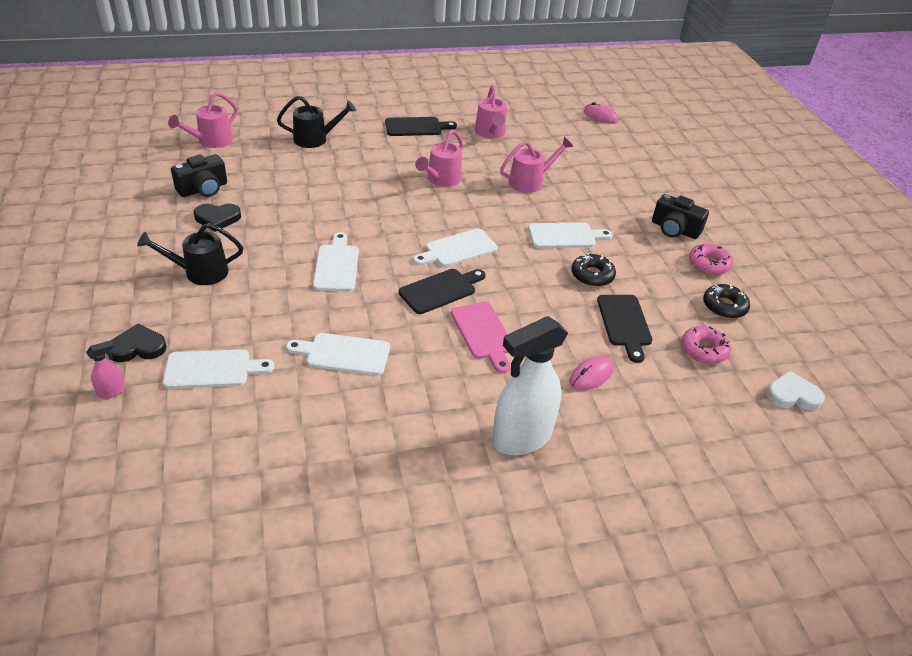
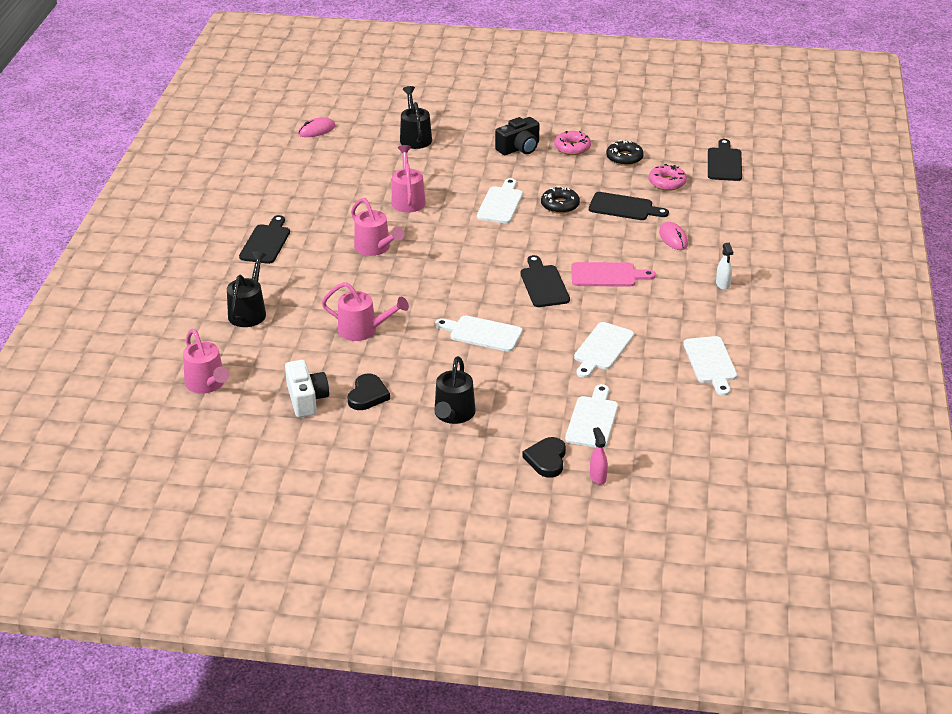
camera: 65 degrees left, 5 degrees down
black camera [171,154,227,197] -> white camera [285,360,329,418]
white cutting board [413,228,498,267] -> white cutting board moved to [683,336,737,396]
pink watering can [475,85,507,139] -> pink watering can moved to [322,282,409,341]
white spray bottle [492,316,568,455] -> white spray bottle [716,243,733,290], size x0.41
white heart [767,371,825,410] -> black cutting board [708,139,742,181]
none -> black watering can [400,86,432,149]

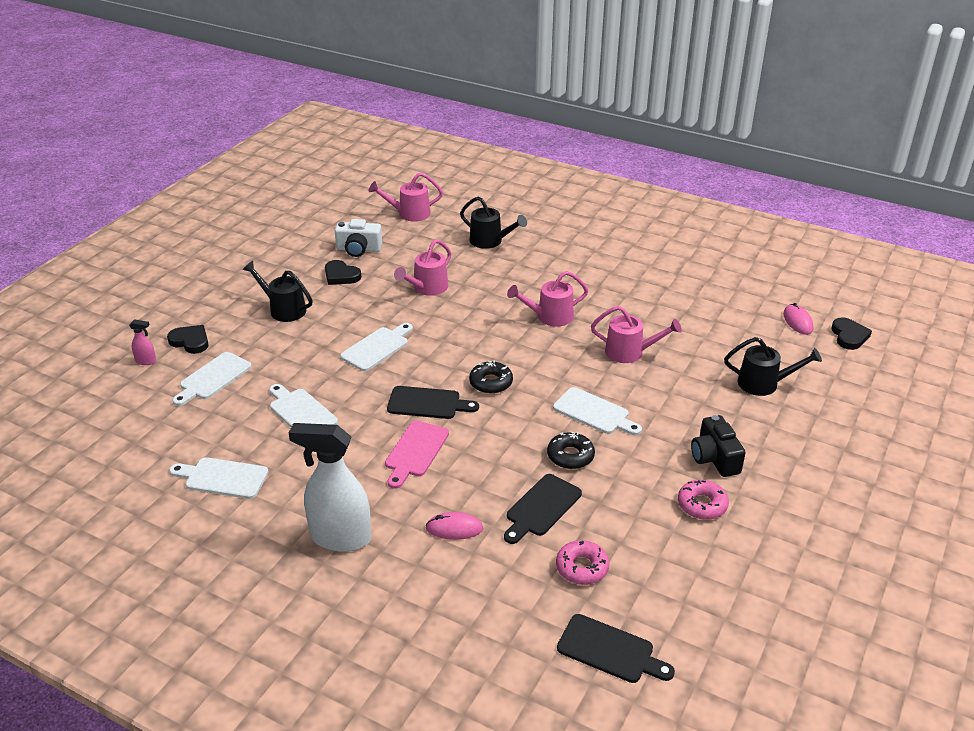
camera: 110 degrees right, 0 degrees up
black cutting board [239,215,290,264] -> none
white cutting board [565,384,618,448] -> white cutting board turned 90 degrees clockwise [172,352,252,406]
black donut [606,140,644,166] -> black donut moved to [469,361,513,394]
white spray bottle [716,243,733,290] -> white spray bottle [289,423,371,552], size x2.44
none -> black heart [832,317,872,350]

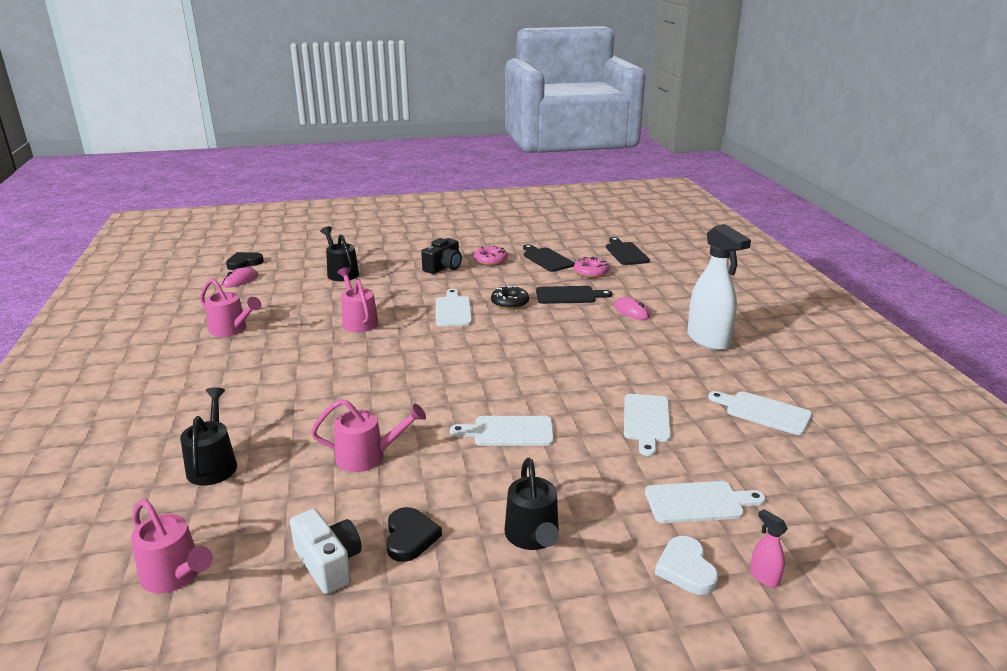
camera: 130 degrees left, 10 degrees down
black heart [167,325,209,354] -> white heart [655,536,719,595]
white cutting board [169,457,268,499] -> white cutting board turned 150 degrees clockwise [708,391,812,435]
pink cutting board [385,421,449,489] -> none
black cutting board [387,386,479,419] -> black cutting board moved to [523,244,575,272]
black donut [469,361,513,394] -> none
pink watering can [507,271,588,327] -> pink watering can moved to [200,278,261,337]

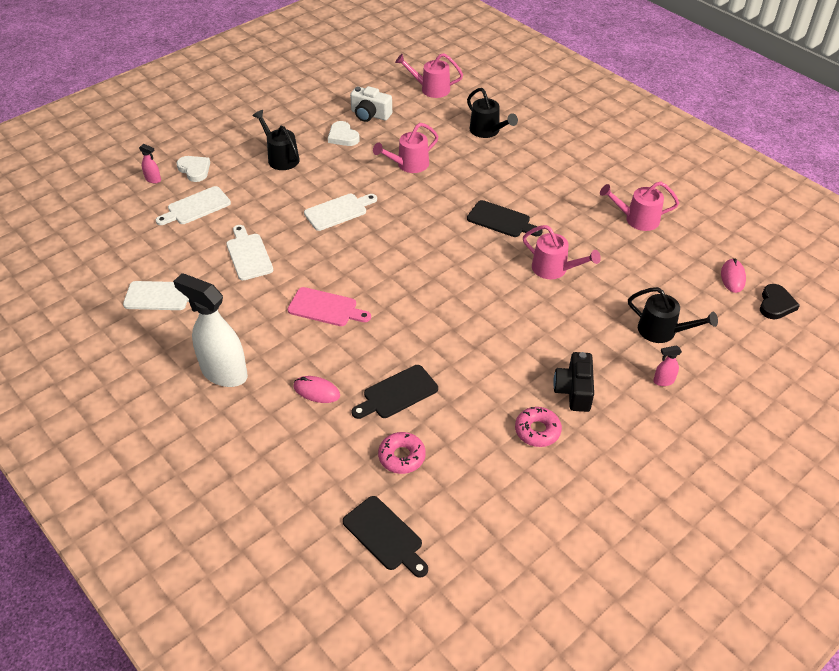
camera: 150 degrees right, 20 degrees up
black heart [386,507,442,562] -> white heart [328,121,360,146]
white cutting board [436,289,472,326] -> none
black donut [491,286,529,309] -> none
black cutting board [523,244,575,272] -> black cutting board moved to [467,200,543,237]
none -> pink cutting board [288,287,371,326]
none -> pink spray bottle [653,346,682,386]

